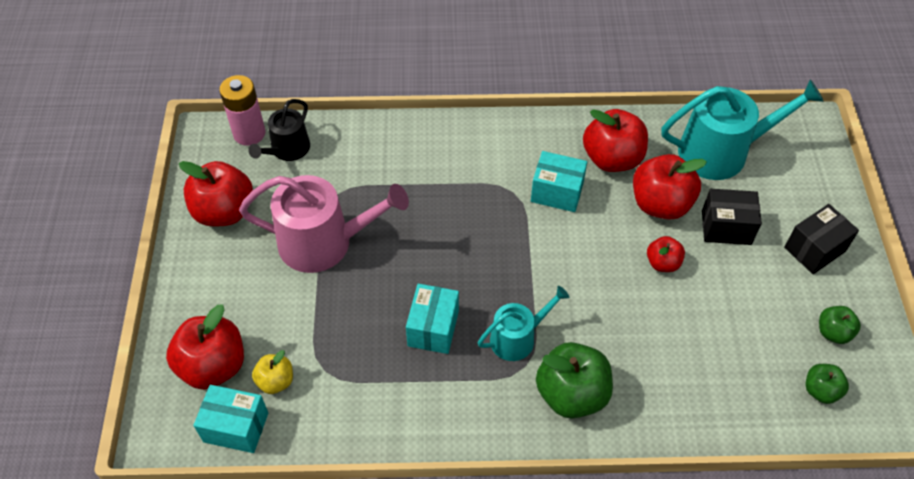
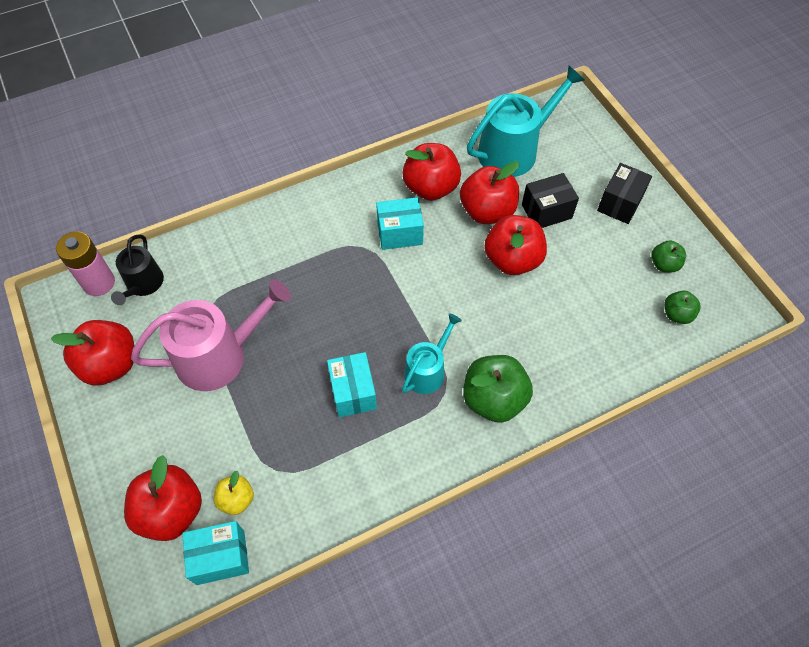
camera: 25 degrees left, 5 degrees up
red apple [647,236,685,272] -> red apple [484,215,547,275], size x1.85

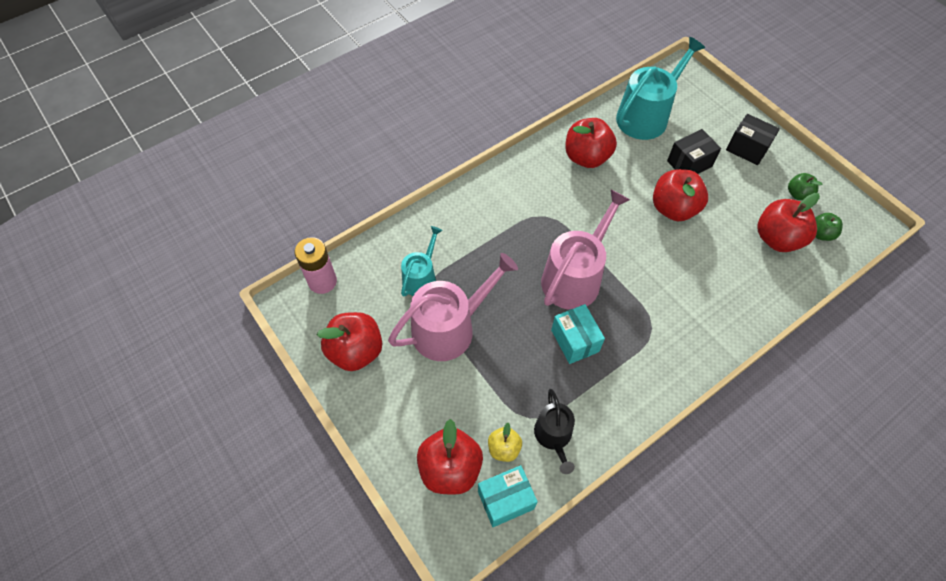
camera: 10 degrees left, 0 degrees up
black watering can [111,235,164,305] -> black watering can moved to [534,389,575,474]
turquoise box [376,197,424,250] -> none
turquoise watering can [402,313,462,394] -> turquoise watering can moved to [401,226,443,297]
red apple [460,161,519,224] -> red apple moved to [757,193,820,252]
green apple [463,355,533,423] -> none
black box [597,163,652,224] -> black box turned 75 degrees counterclockwise [726,114,780,165]
none -> pink watering can [541,190,630,310]

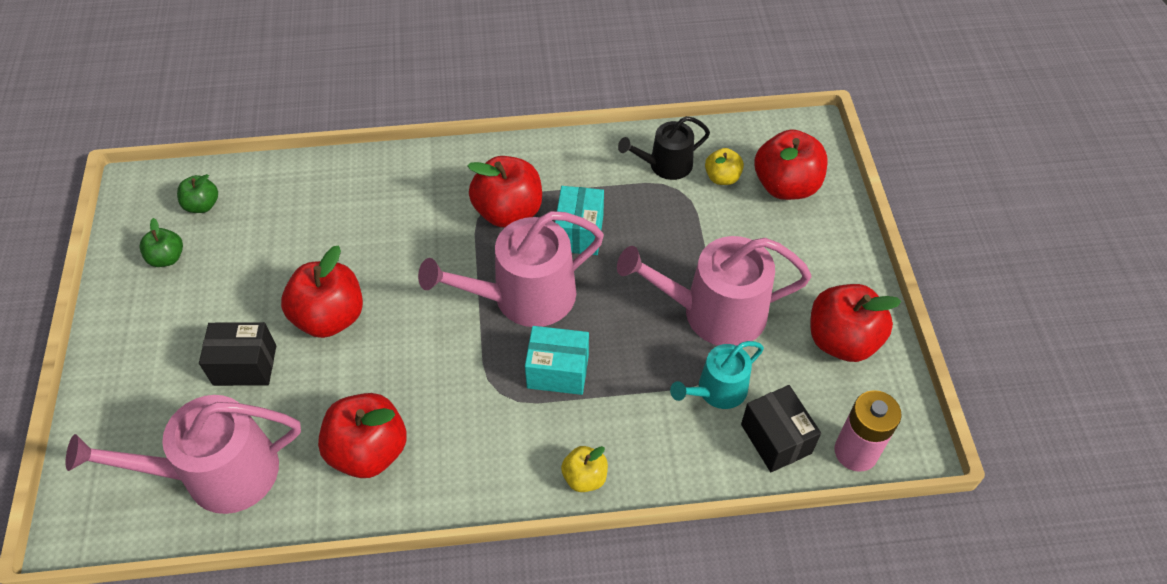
camera: 150 degrees left, 5 degrees down
turquoise box [478,465,538,527] -> turquoise box moved to [525,326,589,395]
black watering can [534,389,575,474] -> black watering can turned 135 degrees counterclockwise [618,116,710,180]
turquoise watering can [616,37,705,140] -> pink watering can [66,395,301,514]
black box [726,114,780,165] -> black box moved to [741,385,821,472]
red apple [757,193,820,252] -> red apple moved to [468,156,542,227]
none -> yellow apple [561,446,608,492]

